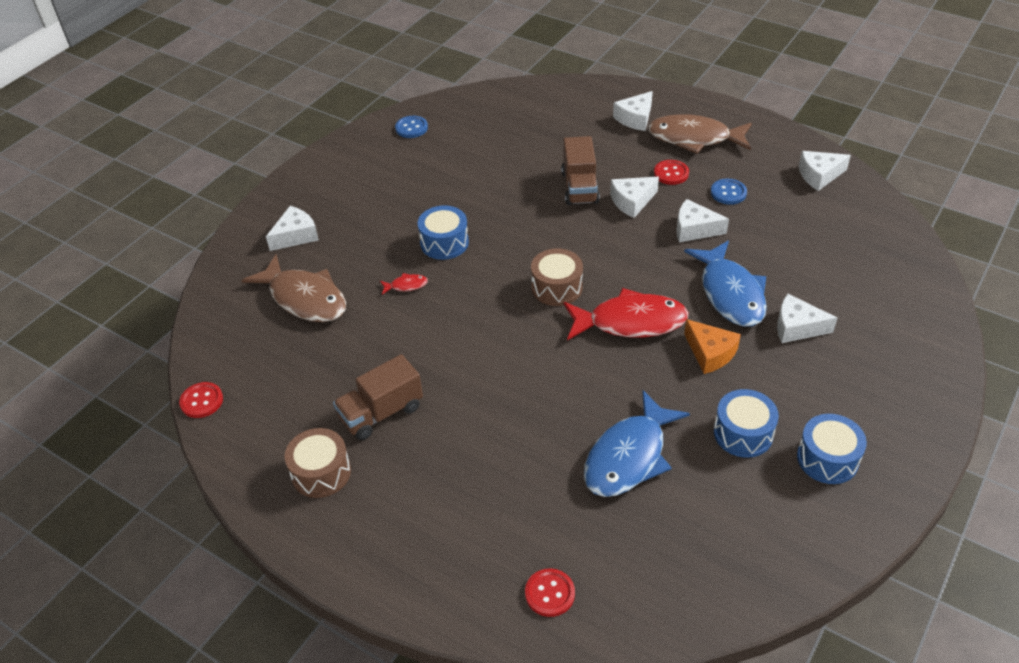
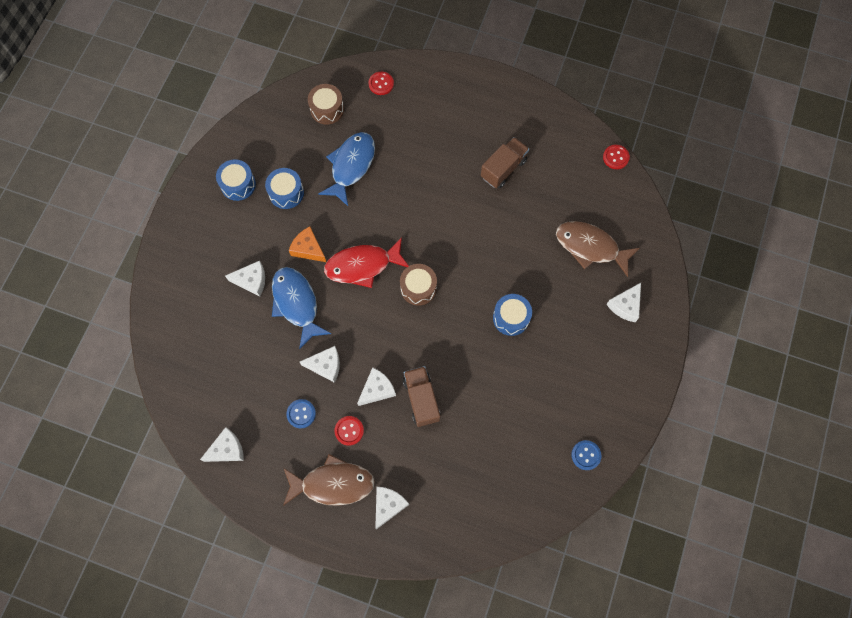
camera: 165 degrees right, 25 degrees up
brown drum [285,428,351,498] -> brown drum moved to [308,84,344,124]
red fish [380,273,428,295] -> none

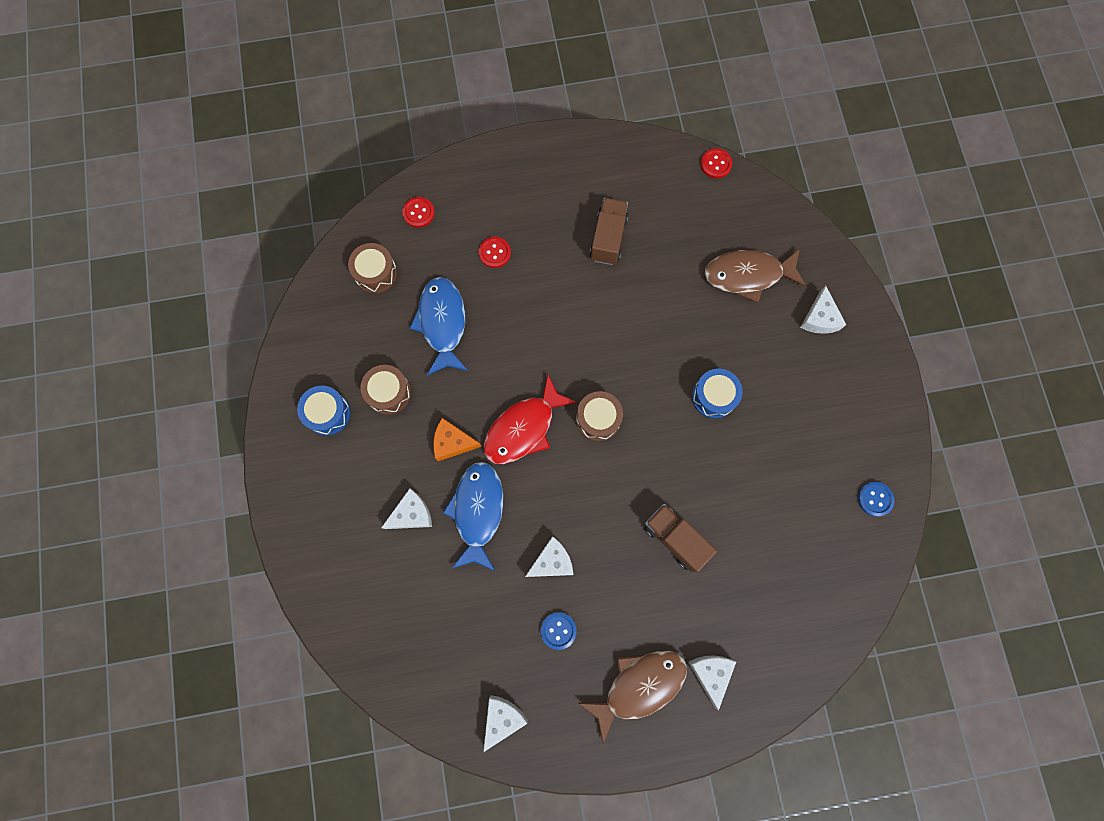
camera: 30 degrees left, 5 degrees up
blue drum [265,168,304,209] -> brown drum [361,365,411,415]
blue fish [272,267,331,349] -> blue fish turned 60 degrees clockwise [443,462,503,571]
red button [335,416,364,446] -> red button moved to [479,237,511,268]
white cheese [357,367,396,406] -> none

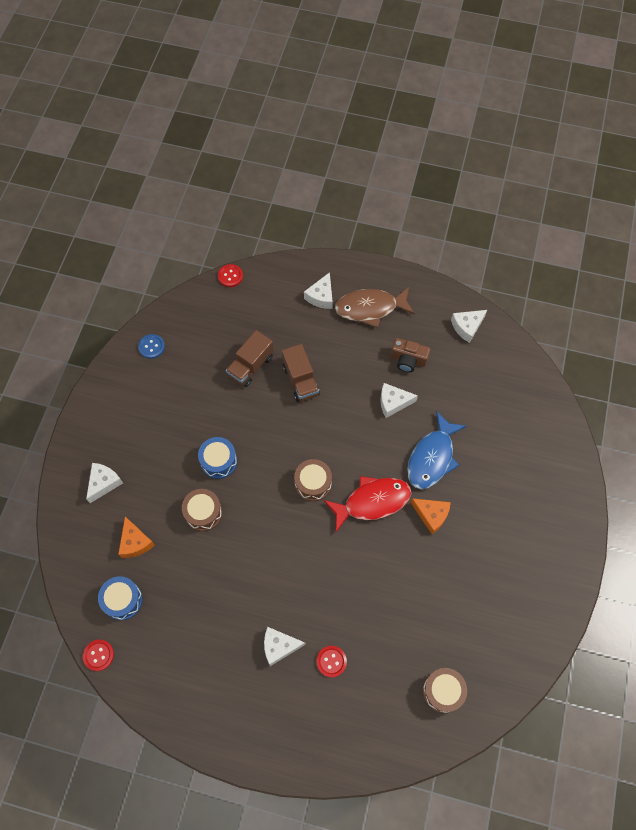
camera: 155 degrees left, 10 degrees down
blue drum [297,386,351,435] -> blue drum moved to [98,576,143,620]
brown drum [361,365,411,415] -> brown drum moved to [182,489,222,531]
white cheese [381,488,432,529] -> white cheese moved to [264,627,306,666]
red button [402,197,435,228] -> red button moved to [218,264,243,287]
blue fish [410,277,468,376] -> none
blue button [541,612,577,650] -> brown camera [391,338,430,372]
brown truck [589,198,628,265] -> brown truck moved to [226,330,274,387]
brown fish [704,249,806,303] -> orange cheese [118,516,155,558]

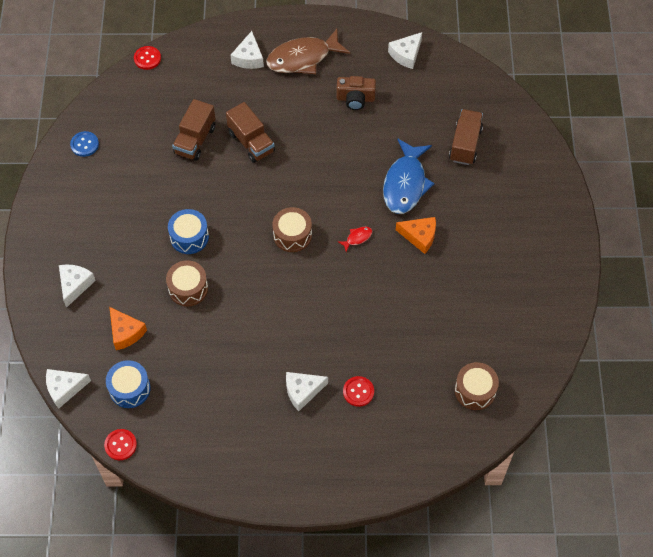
camera: 15 degrees left, 5 degrees down
red fish [324,476,411,532] -> red fish [338,227,372,252], size x0.40
white cheese [380,383,418,418] -> white cheese moved to [46,369,91,408]
none -> brown truck [449,109,483,165]

